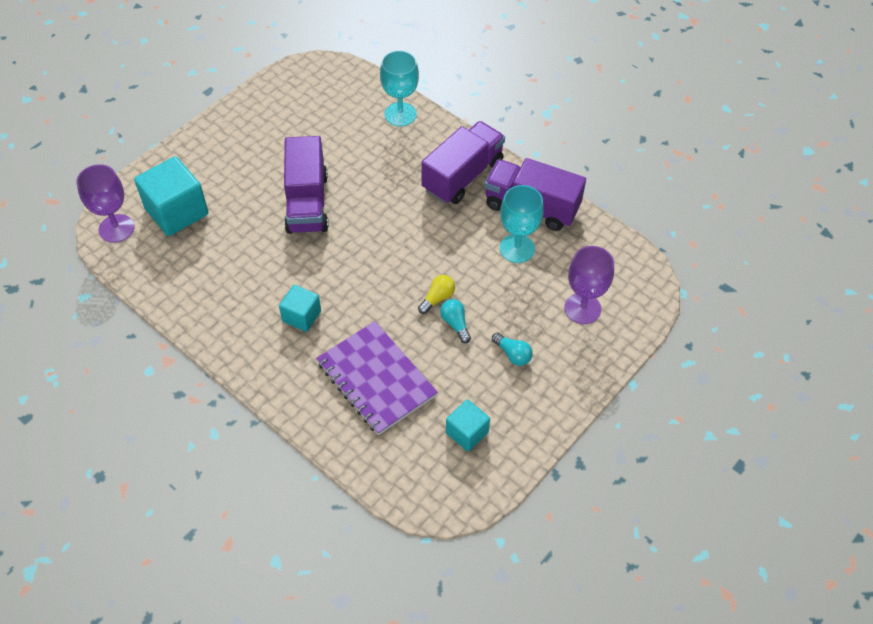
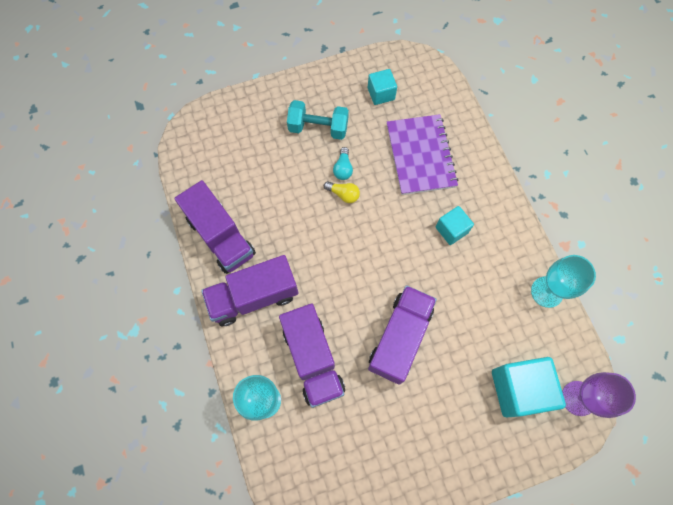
camera: 150 degrees left, 15 degrees up
yellow light bulb [418,275,455,314] -> yellow light bulb turned 135 degrees counterclockwise [324,181,360,203]
turquoise light bulb [492,333,533,366] -> turquoise dumbbell [287,100,349,140]
turquoise goblet [500,185,544,263] -> turquoise goblet moved to [531,255,596,308]
purple goblet [564,246,614,324] -> none
none -> purple truck [279,304,345,408]

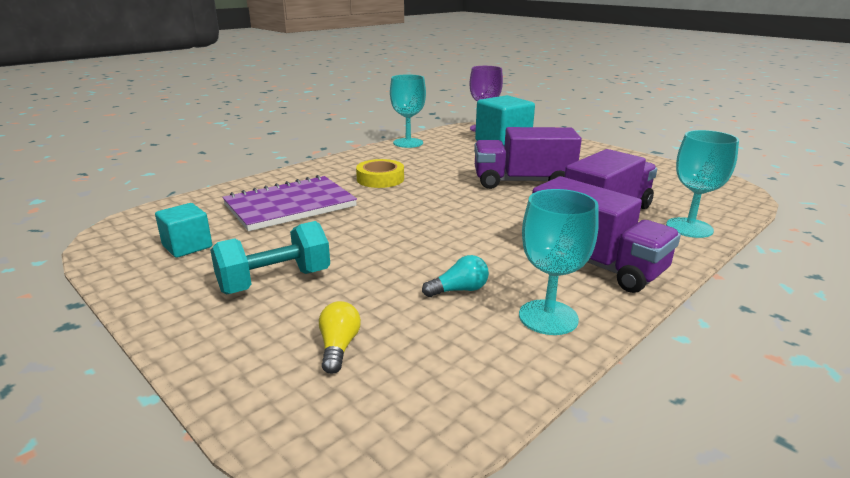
camera: 115 degrees left, 45 degrees down
purple truck [174,180,256,274] -> turquoise goblet [519,189,599,335]
turquoise dumbbell [287,100,349,140] -> turquoise dumbbell turned 75 degrees clockwise [210,221,330,294]
yellow light bulb [324,181,360,203] -> yellow light bulb moved to [319,301,361,374]
turquoise light bulb [333,147,353,180] -> turquoise light bulb moved to [422,255,489,297]
turquoise cube [436,206,474,245] -> yellow tape [356,159,404,188]

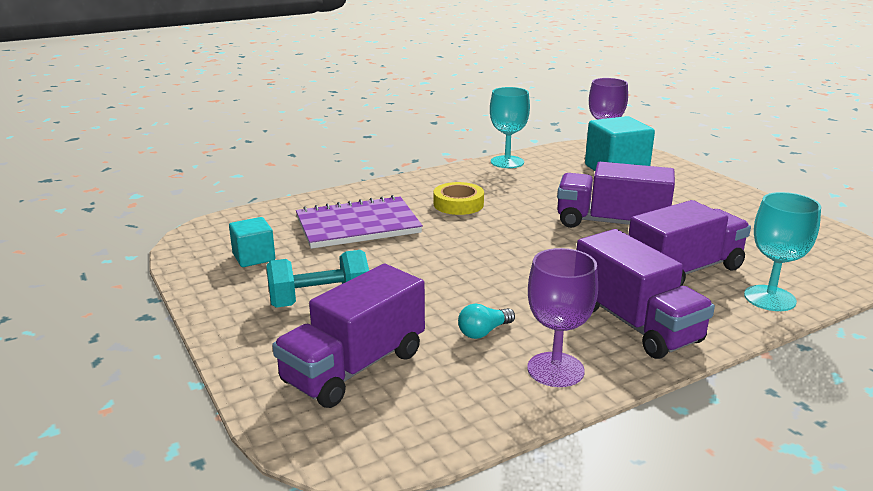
camera: 15 degrees right, 0 degrees up
yellow light bulb [319,301,361,374] -> purple truck [272,264,425,408]
turquoise light bulb [422,255,489,297] -> turquoise light bulb turned 150 degrees clockwise [458,304,515,339]
turquoise goblet [519,189,599,335] -> purple goblet [527,248,598,387]

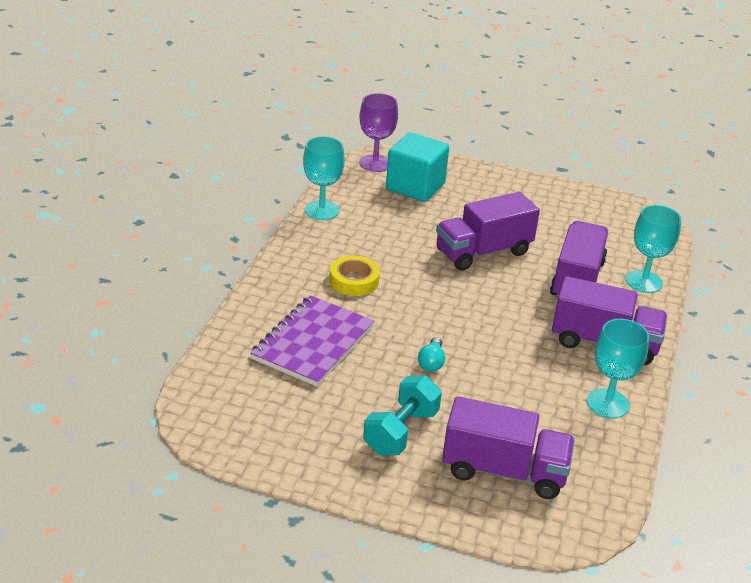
camera: 45 degrees left, 10 degrees up
turquoise cube [229,217,275,267] -> none
purple truck [272,264,425,408] -> purple truck turned 75 degrees counterclockwise [442,396,575,499]
turquoise light bulb [458,304,515,339] -> turquoise light bulb moved to [418,337,445,372]
purple goblet [527,248,598,387] -> turquoise goblet [587,319,649,419]

